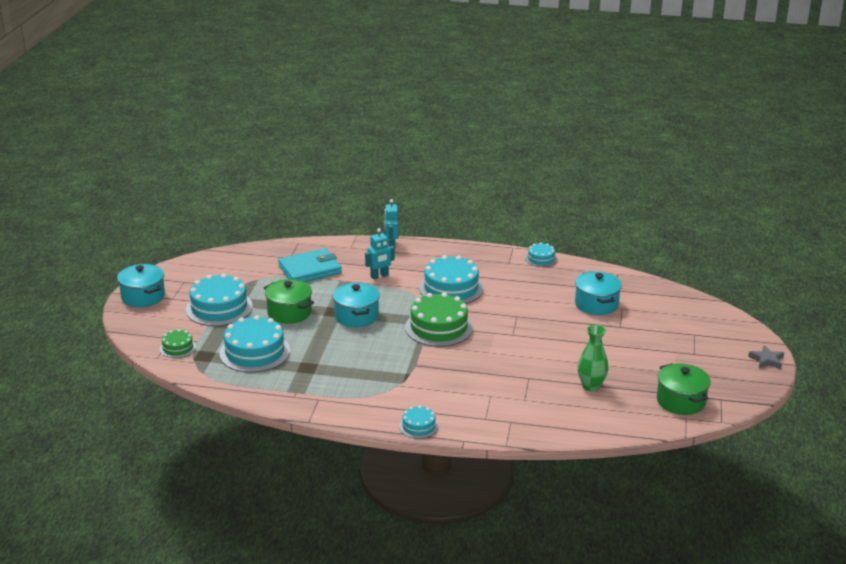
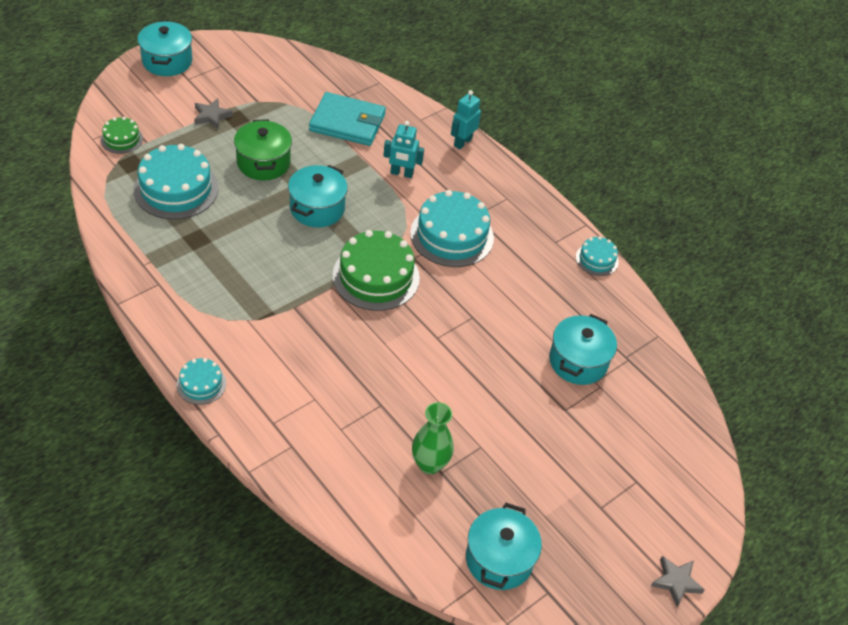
camera: 35 degrees right, 20 degrees up
turquoise cake [186,273,253,326] -> grey star [194,98,233,129]
green pot [657,363,711,415] -> turquoise pot [466,503,542,590]

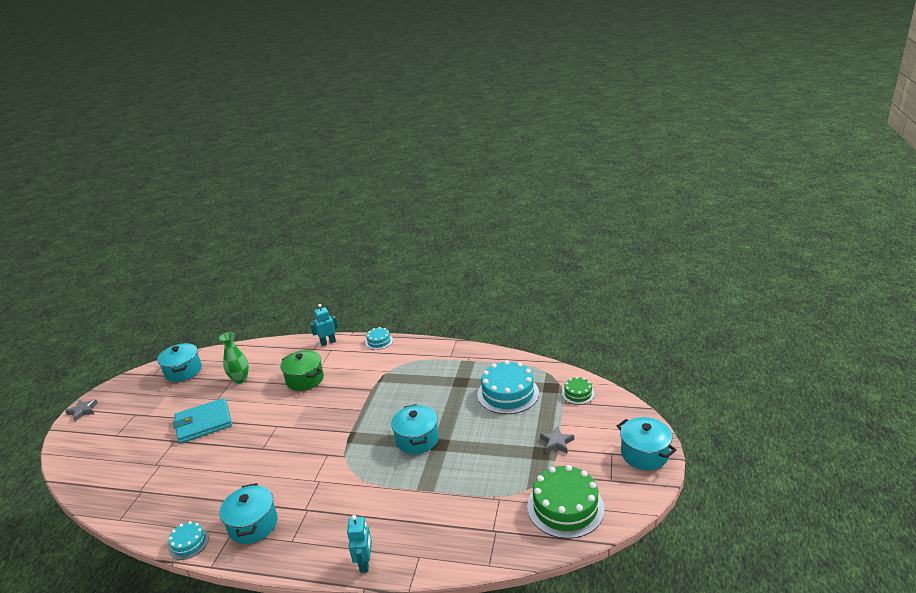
camera: 150 degrees right, 20 degrees down
green pot [234,119,292,181] -> green pot moved to [280,350,324,391]
turquoise wallet [309,92,386,146] -> turquoise wallet moved to [173,398,232,443]
green cake [332,230,420,311] -> green cake moved to [527,465,604,539]
turquoise robot [383,121,424,178] -> turquoise robot moved to [310,304,338,346]
turquoise cake [410,190,494,267] -> none
turquoise pot [549,314,617,385] -> turquoise pot moved to [220,483,277,544]

